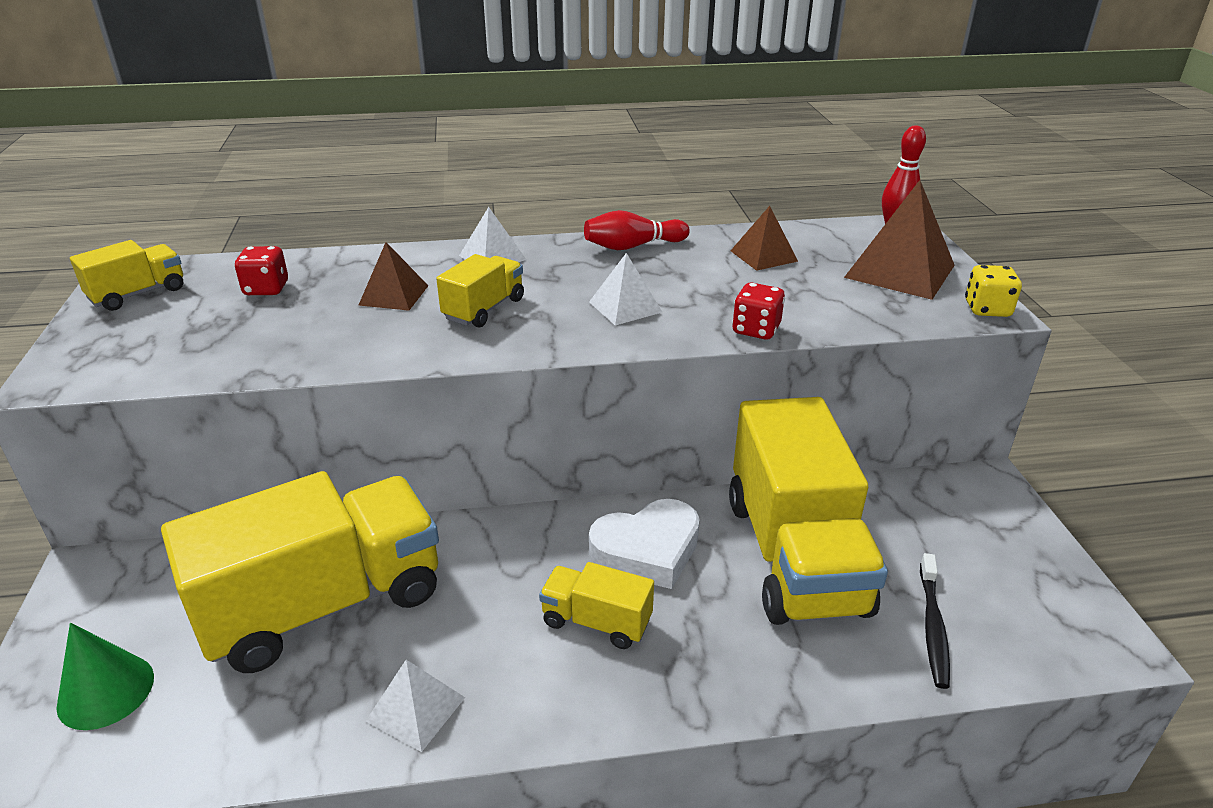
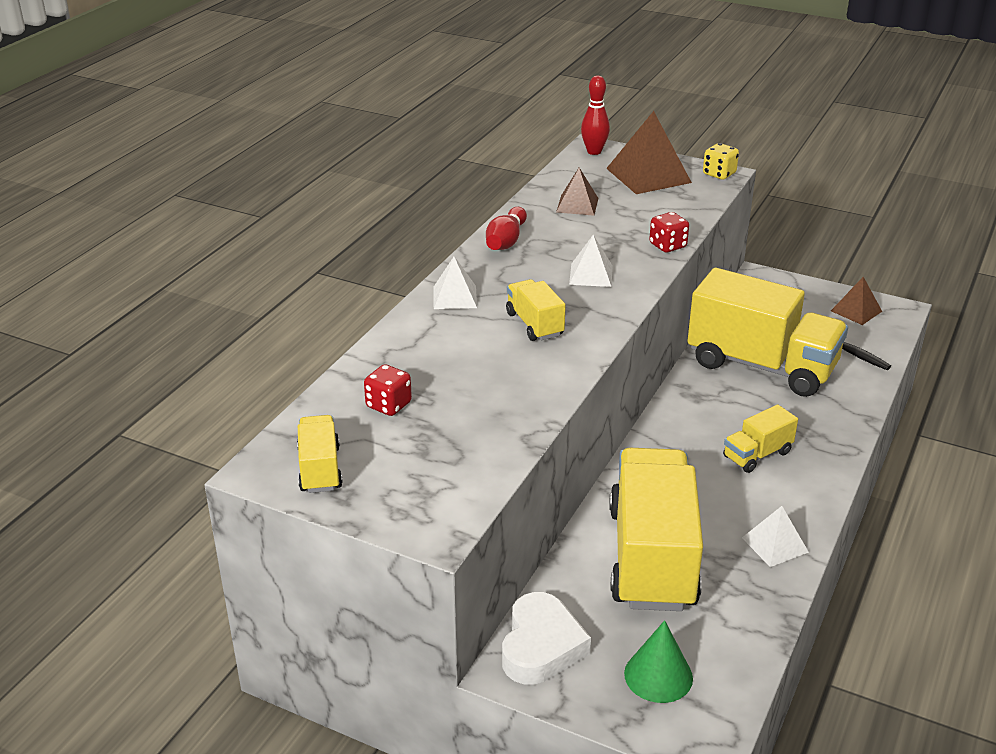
camera: 55 degrees left, 0 degrees up
brown pyramid [359,242,428,311] -> brown pyramid moved to [831,277,882,325]
white heart [589,499,700,589] -> white heart moved to [502,592,591,685]

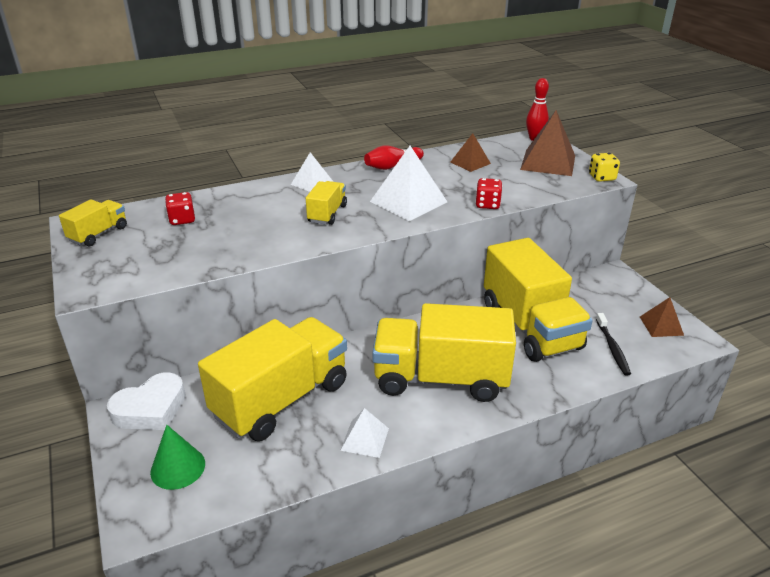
camera: 40 degrees right, 0 degrees up
white pyramid [569,235,613,287] -> white pyramid [370,146,447,221], size x1.72
yellow truck [723,405,798,473] -> yellow truck [372,303,516,402], size x2.20

